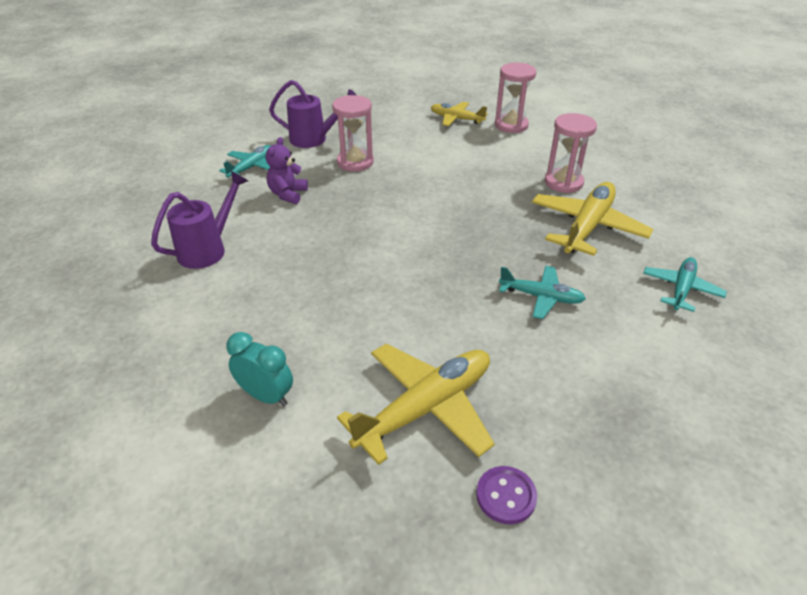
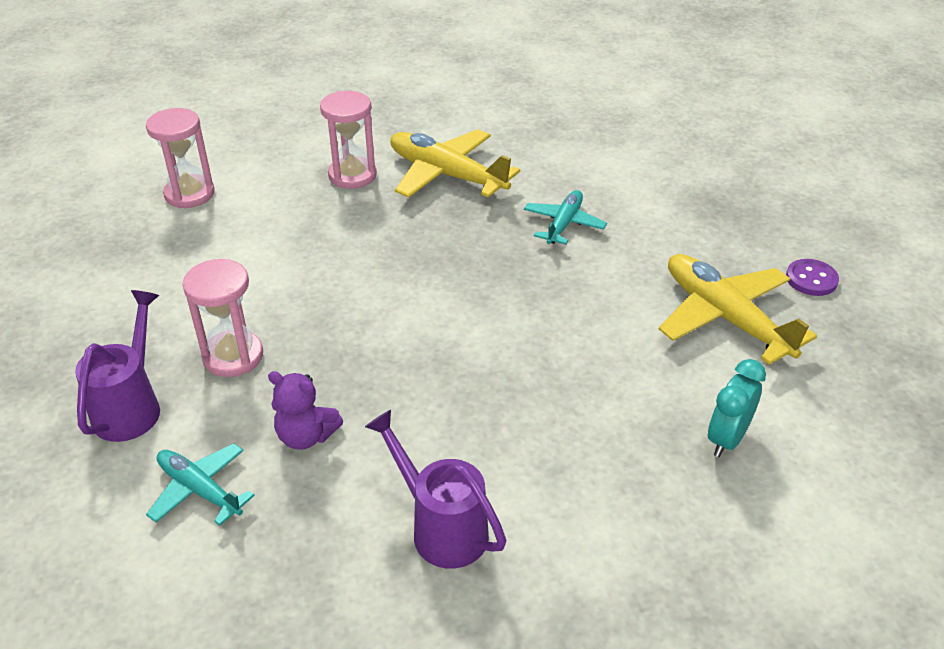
camera: 85 degrees left, 0 degrees up
yellow plane [431,102,488,126] -> none
turquoise plane [643,257,727,312] -> none

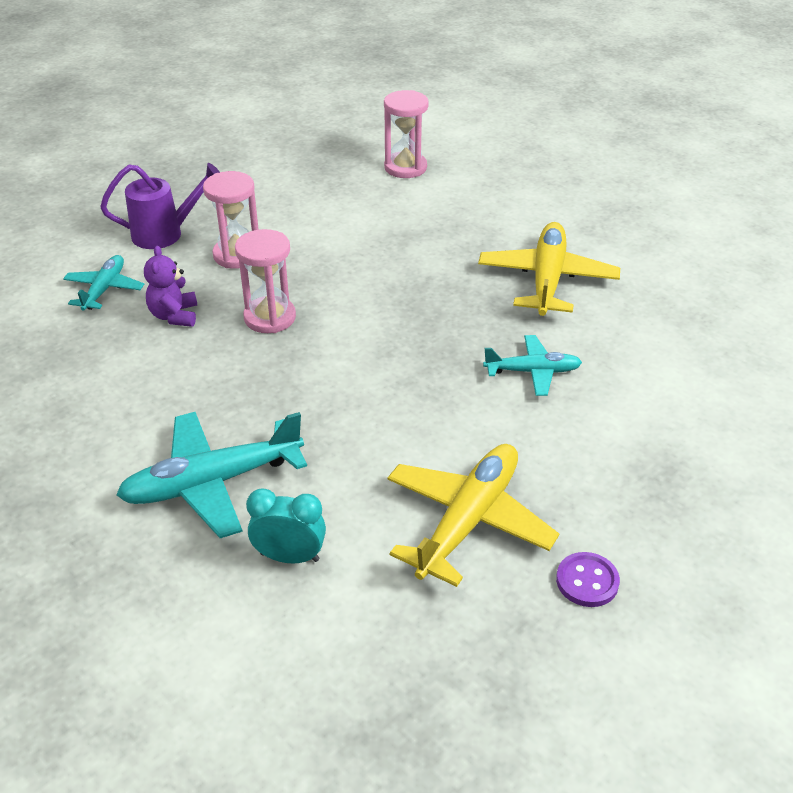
camera: 65 degrees right, 0 degrees up
pink hourglass [320,91,377,189] -> pink hourglass moved to [235,229,296,333]
purple watering can [365,410,506,569] -> none
none -> turquoise plane [116,412,307,538]

